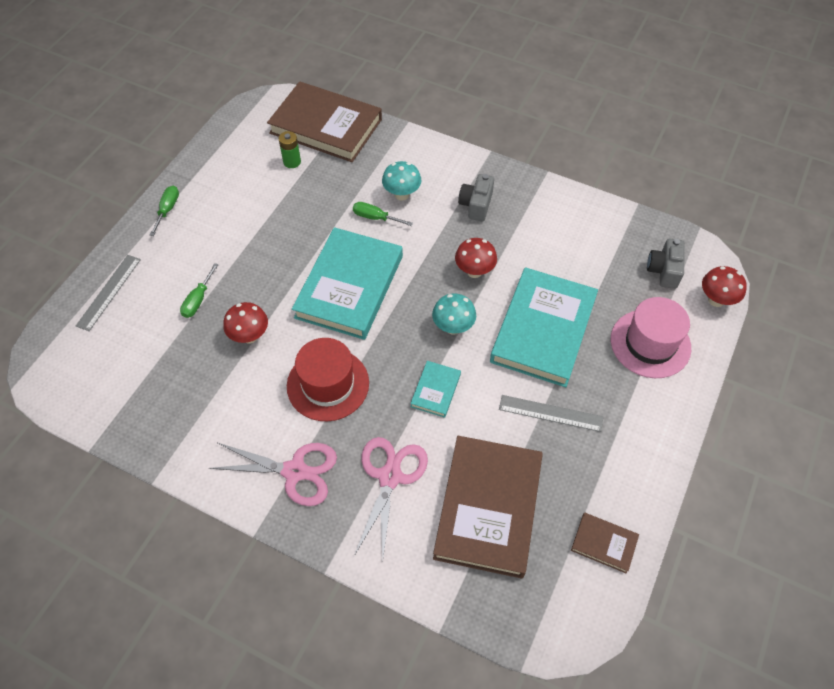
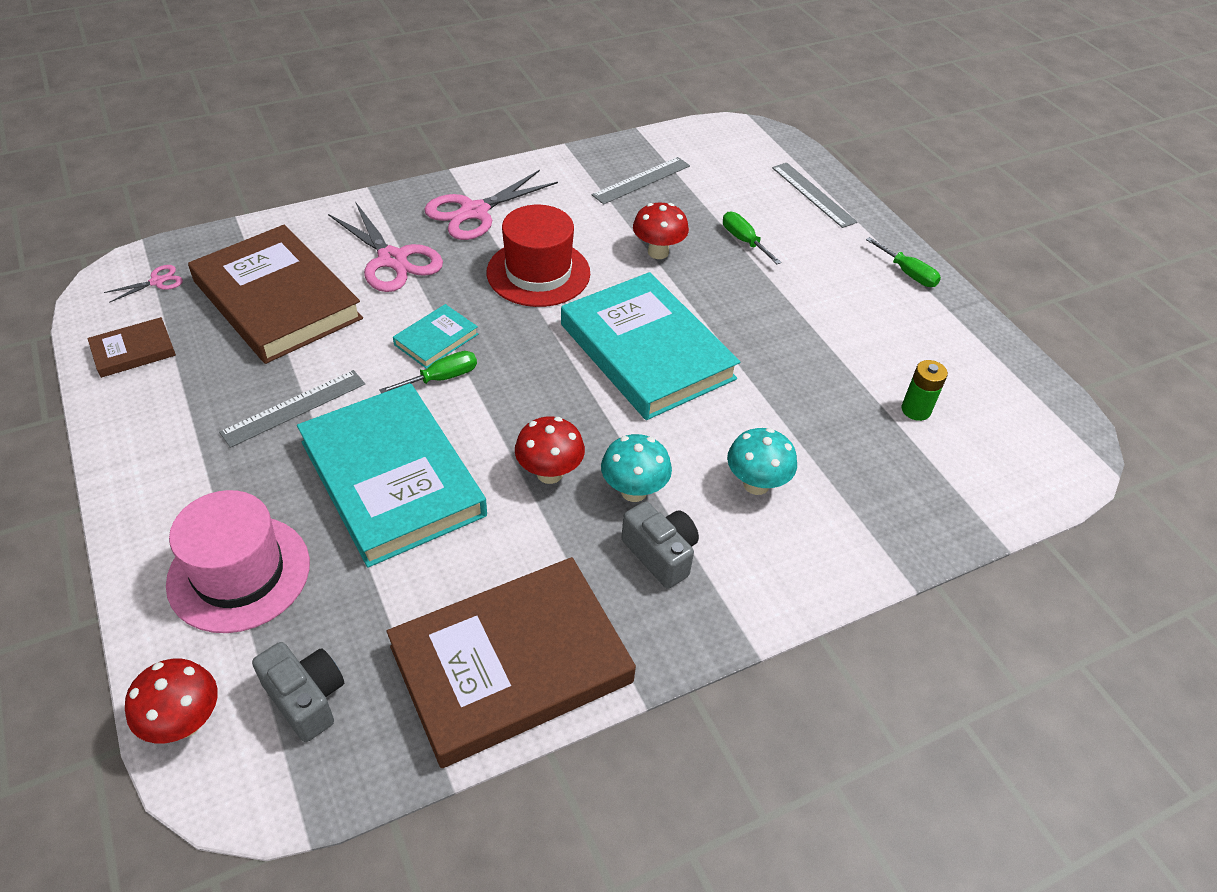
camera: 125 degrees right, 10 degrees down
brown book [267,81,382,162] -> brown book moved to [387,557,636,768]
green screwdriver [353,202,413,226] -> green screwdriver moved to [379,351,477,393]
turquoise book [410,361,461,418] -> turquoise book turned 75 degrees clockwise [393,304,478,369]
turquoise mushroom [432,293,476,335] -> turquoise mushroom moved to [601,434,672,502]
none -> pink scissors [104,265,183,303]
none -> grey ruler [592,157,690,204]

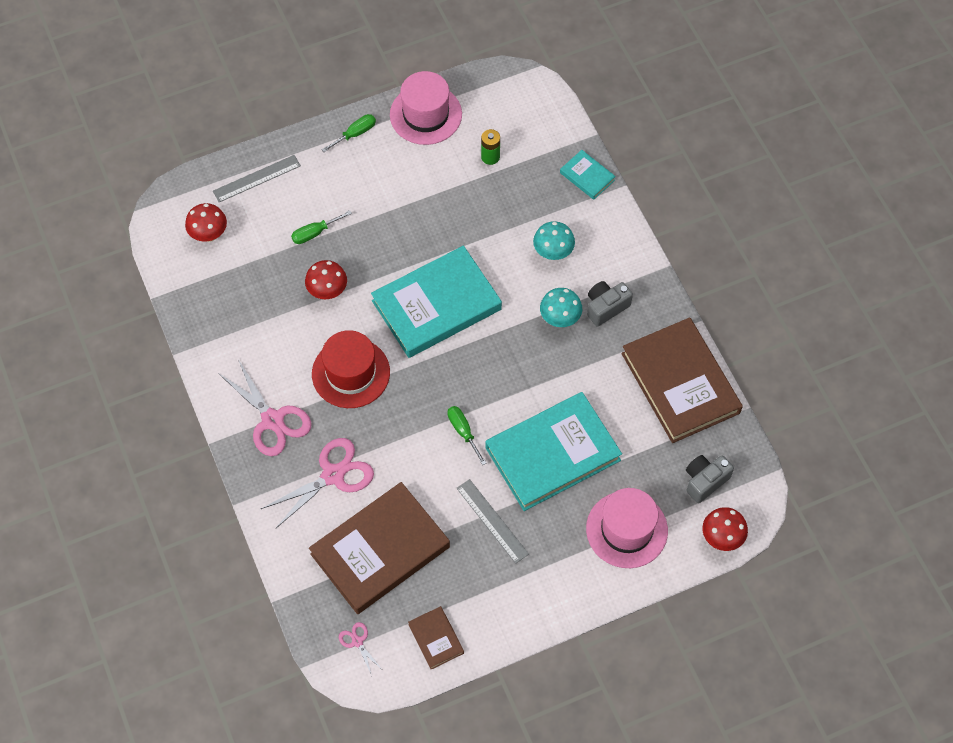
camera: 85 degrees left, 15 degrees up
turquoise book [393,304,478,369] -> turquoise book moved to [560,150,616,200]
red mushroom [515,416,585,484] -> red mushroom moved to [185,203,227,242]
grey ruler [592,157,690,204] -> none
none -> pink hat [390,71,462,145]

